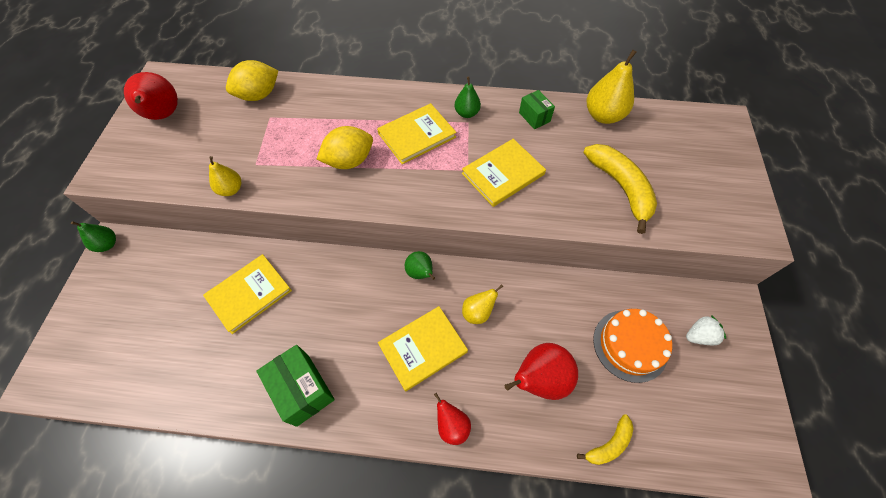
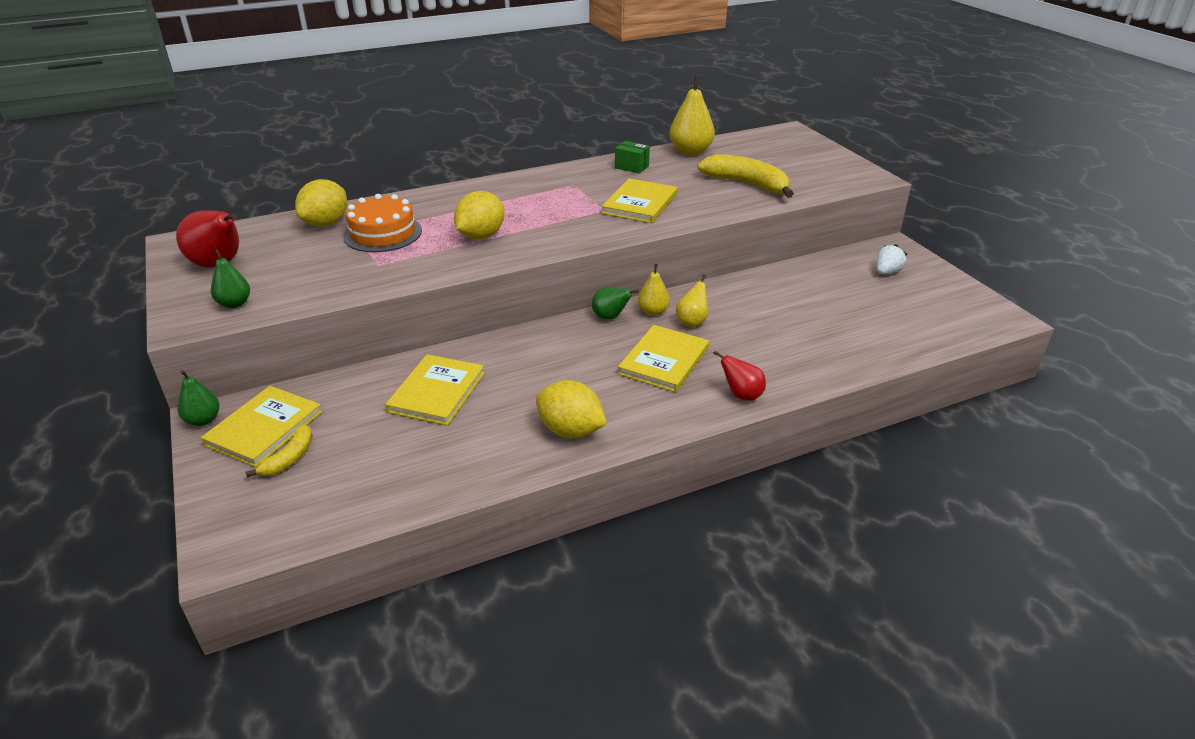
camera: 30 degrees left, 25 degrees down
yellow pear [209,156,241,196] -> yellow pear moved to [638,264,670,316]
green box [256,345,335,427] -> yellow lemon [536,380,607,438]
yellow book [377,103,457,164] -> yellow book moved to [201,386,322,467]
green pear [455,77,481,118] -> green pear moved to [211,249,250,308]
red pear [505,343,578,400] -> none
yellow banana [577,414,634,465] -> yellow banana moved to [246,424,313,477]
orange cake [593,309,672,383] -> orange cake moved to [343,194,422,252]

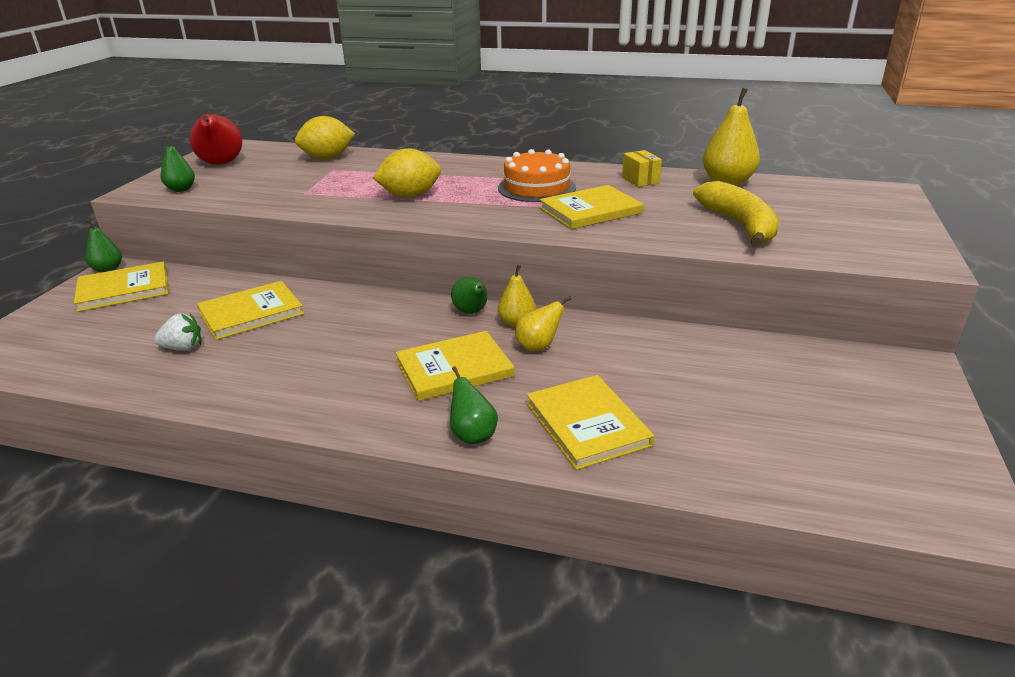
camera: 40 degrees right, 5 degrees down
yellow banana [246,424,313,477] -> none
orange cake [343,194,422,252] -> orange cake moved to [498,149,576,202]
yellow lemon [536,380,607,438] -> none
green box [615,141,650,173] -> yellow box [622,150,662,187]
red pear [713,351,766,401] -> green pear [450,366,498,445]
white strawberry [876,244,907,274] -> white strawberry moved to [154,313,201,351]
none -> yellow book [527,375,654,470]

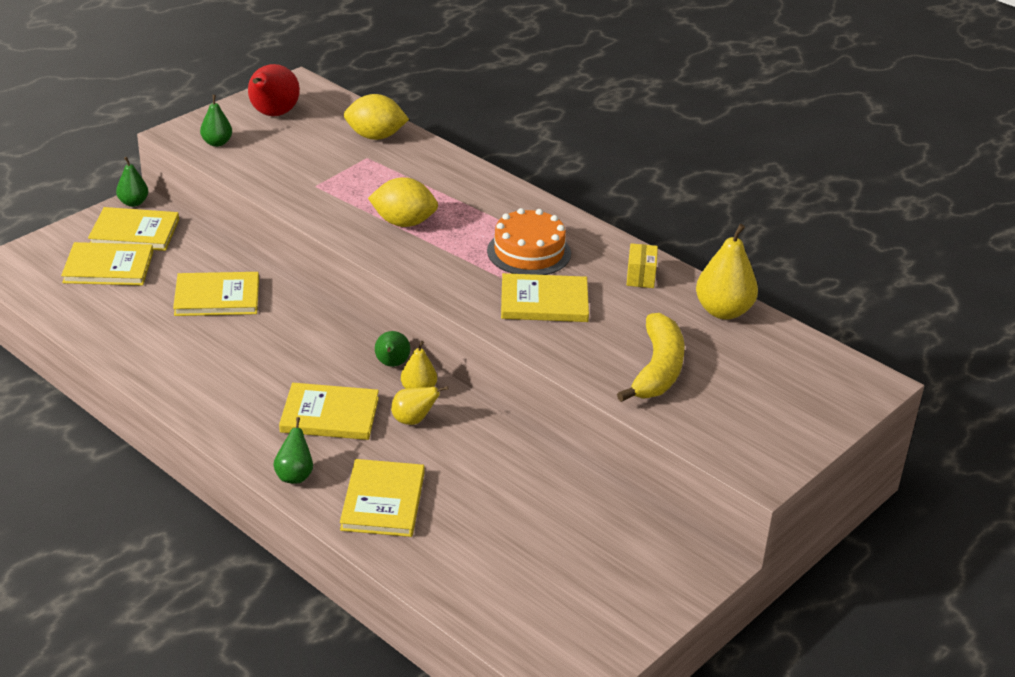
camera: 25 degrees right, 5 degrees up
white strawberry [154,313,201,351] -> none
none -> yellow book [61,242,153,285]

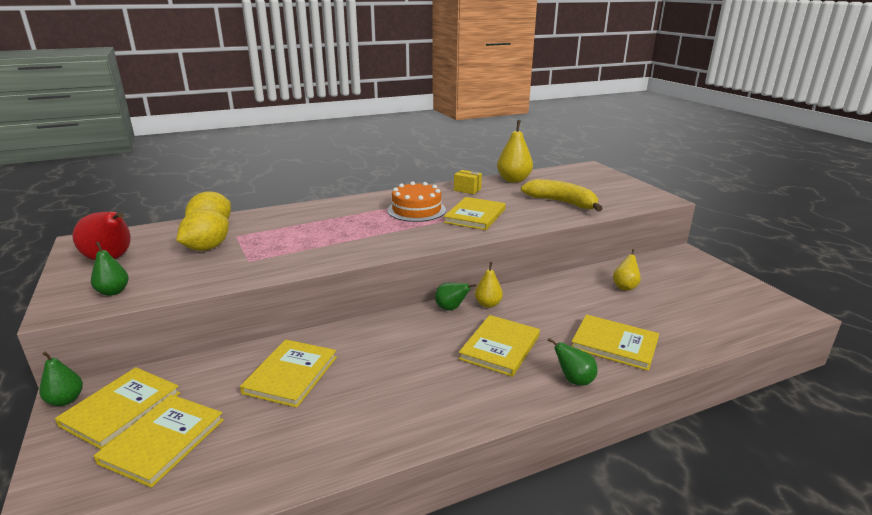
camera: 65 degrees left, 10 degrees down
yellow lemon [368,177,438,227] -> yellow lemon moved to [176,209,229,251]
yellow pear [391,386,448,425] -> yellow pear moved to [613,249,641,291]

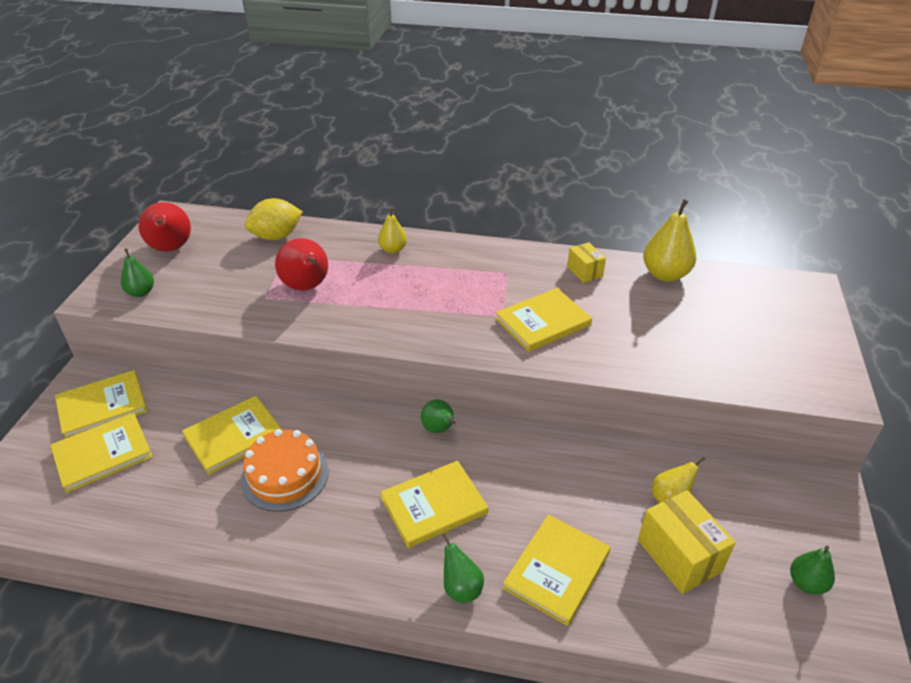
camera: 35 degrees right, 15 degrees up
green pear [39,352,83,406] -> green pear moved to [790,546,835,595]
yellow lemon [176,209,229,251] -> none
orange cake [387,181,446,222] -> orange cake moved to [241,429,329,512]
yellow pear [475,262,503,308] -> yellow pear moved to [378,207,407,254]
yellow banana [521,179,603,211] -> none
yellow book [571,314,659,371] -> yellow book turned 60 degrees clockwise [503,515,610,626]
none -> red pear [275,238,328,291]
none -> yellow box [638,490,736,594]

